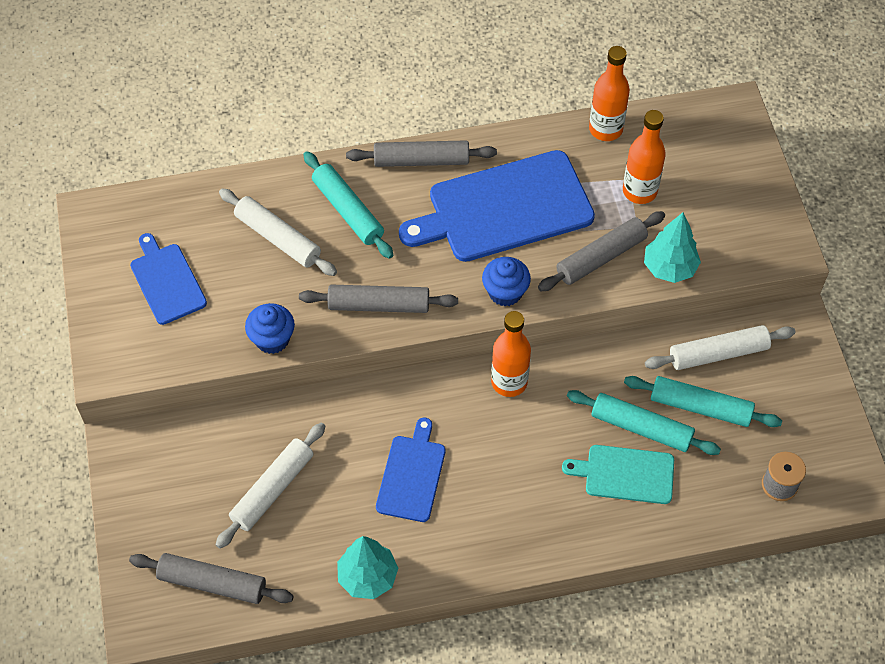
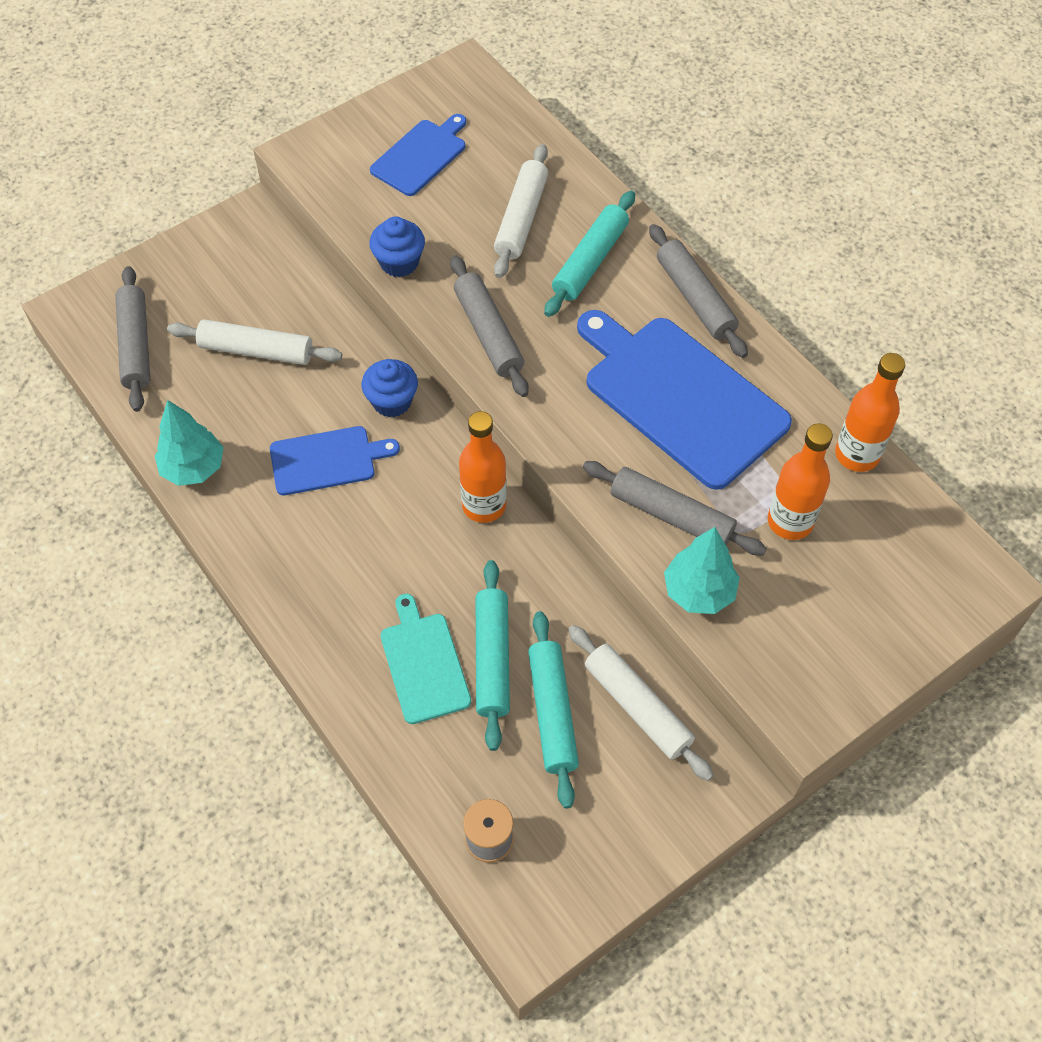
camera: 65 degrees right, 0 degrees up
blue cupcake [482,257,531,306] -> blue cupcake moved to [362,359,418,417]

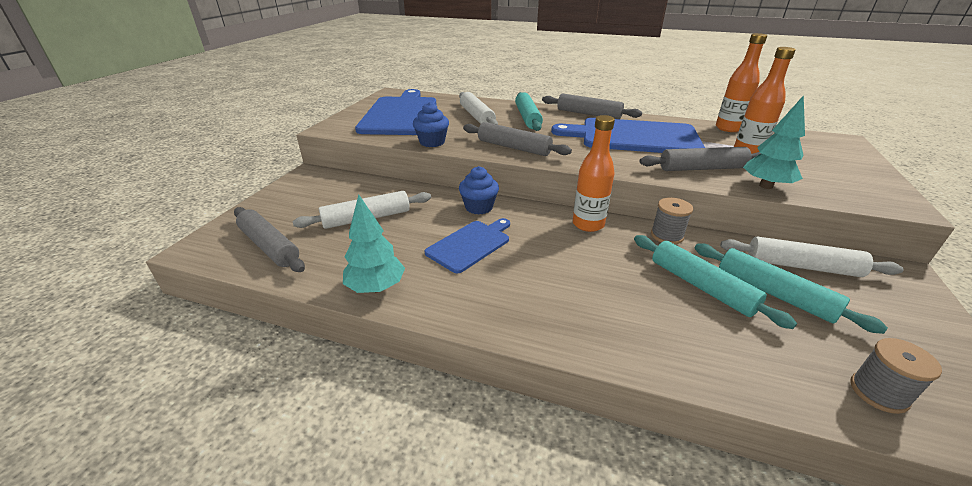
camera: 35 degrees left, 25 degrees down
blue cutting board [370,114,466,196] -> blue cutting board [355,89,436,135], size x1.85
turquoise cutting board [381,594,471,724] -> none
none -> grey spool [651,197,693,244]

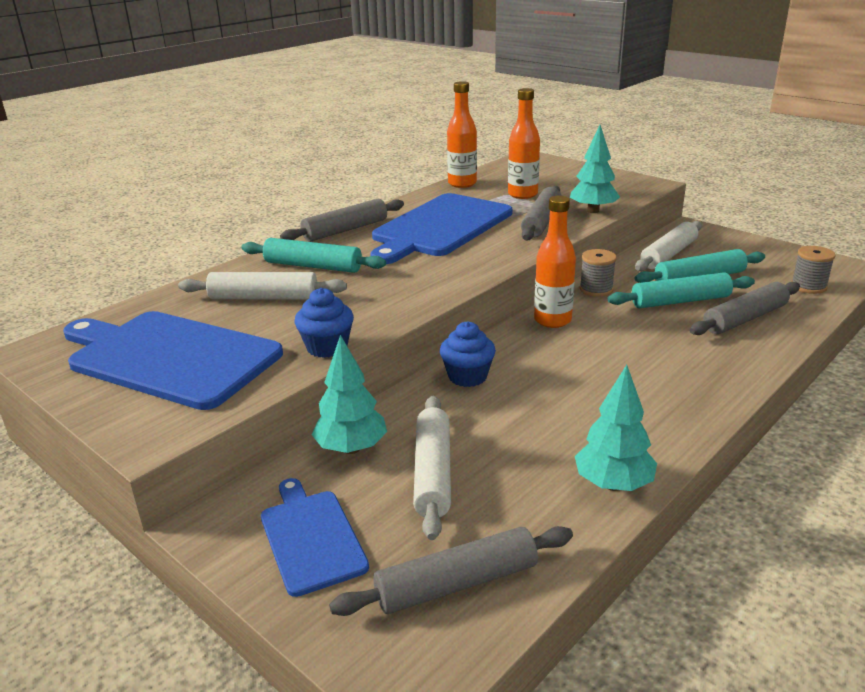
camera: 65 degrees left, 5 degrees down
blue cutting board [425,218,510,273] -> blue cutting board moved to [261,478,369,597]
grey rolling pin [463,122,572,156] -> grey rolling pin moved to [690,282,800,335]
none -> turquoise tree [311,335,387,454]

